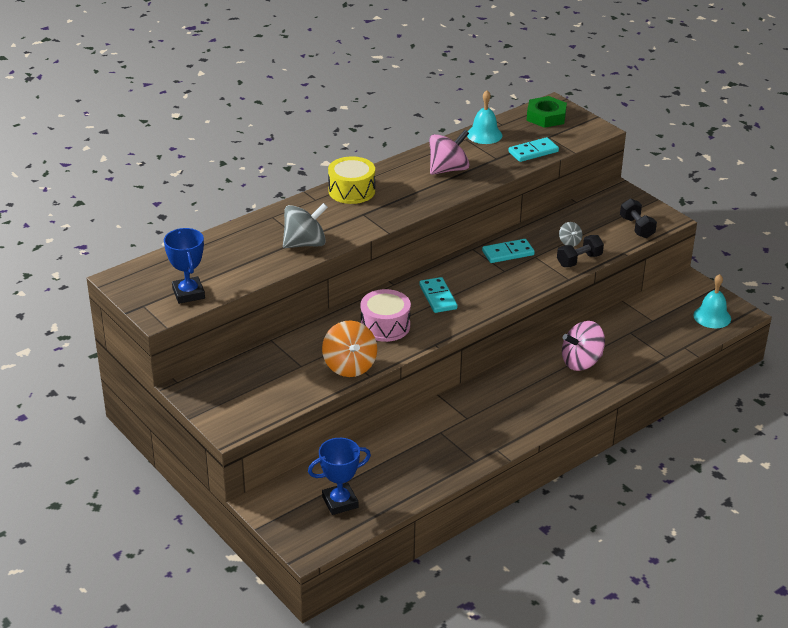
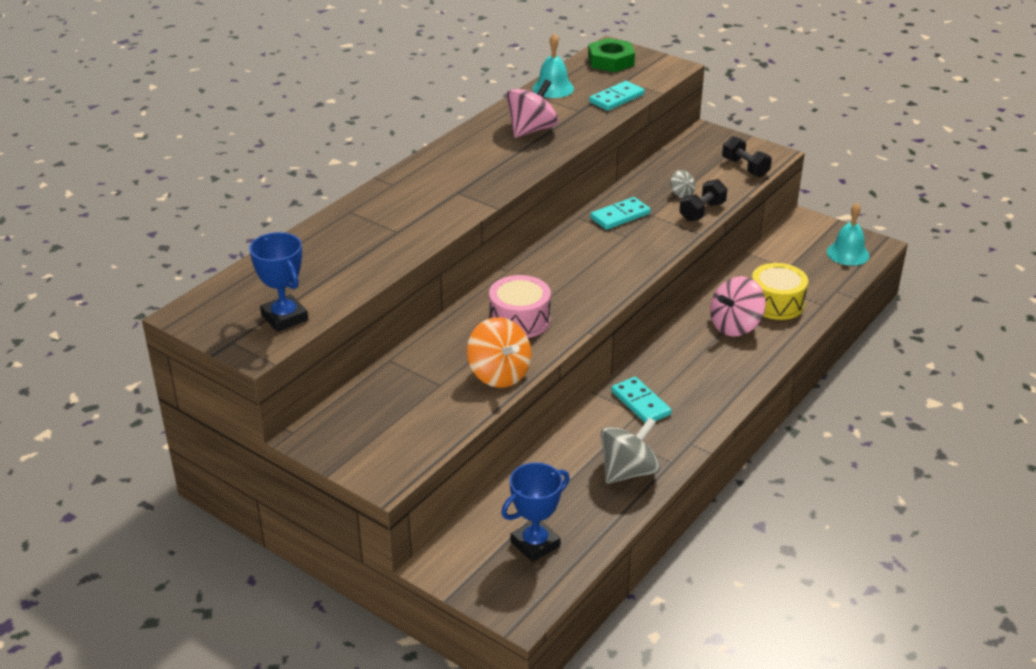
camera: 15 degrees left, 0 degrees up
grey spinning top [283,203,328,248] -> grey spinning top moved to [601,417,660,484]
yellow drum [328,156,375,204] -> yellow drum moved to [752,263,808,320]
turquoise domino [419,277,458,313] -> turquoise domino moved to [611,377,672,423]

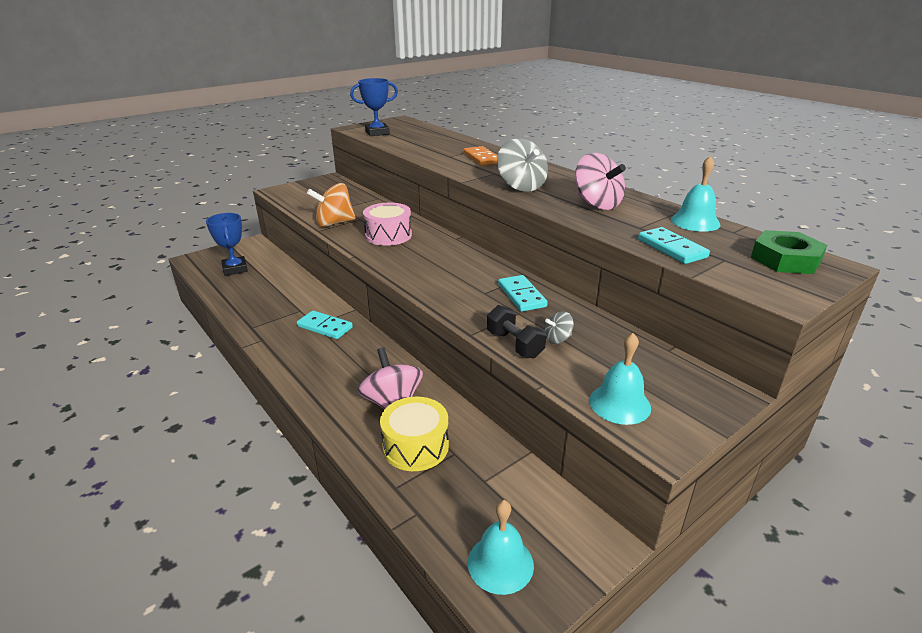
camera: 105 degrees right, 5 degrees down
grey spinning top [601,417,660,484] -> grey spinning top moved to [497,139,548,192]
turquoise domino [611,377,672,423] -> turquoise domino turned 45 degrees clockwise [297,310,353,339]
black dumbbell [722,136,772,177] -> turquoise bell [589,333,651,425]
none -> orange domino [463,146,498,166]

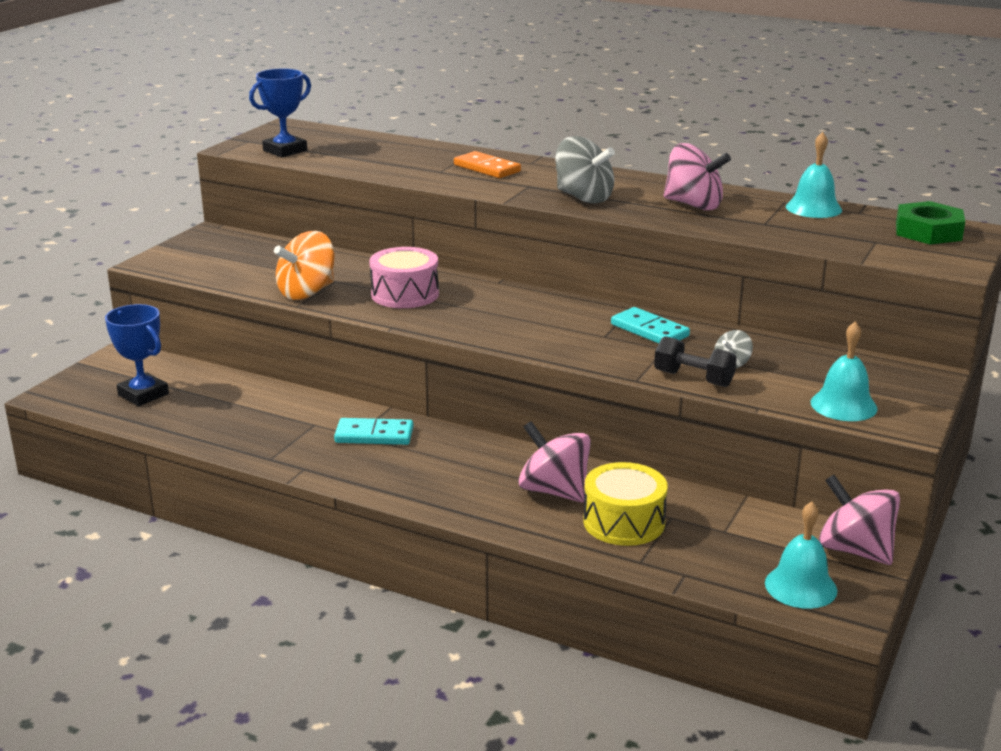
camera: 25 degrees left, 5 degrees down
turquoise domino [638,227,710,264] -> none
none -> pink spinning top [819,475,900,565]

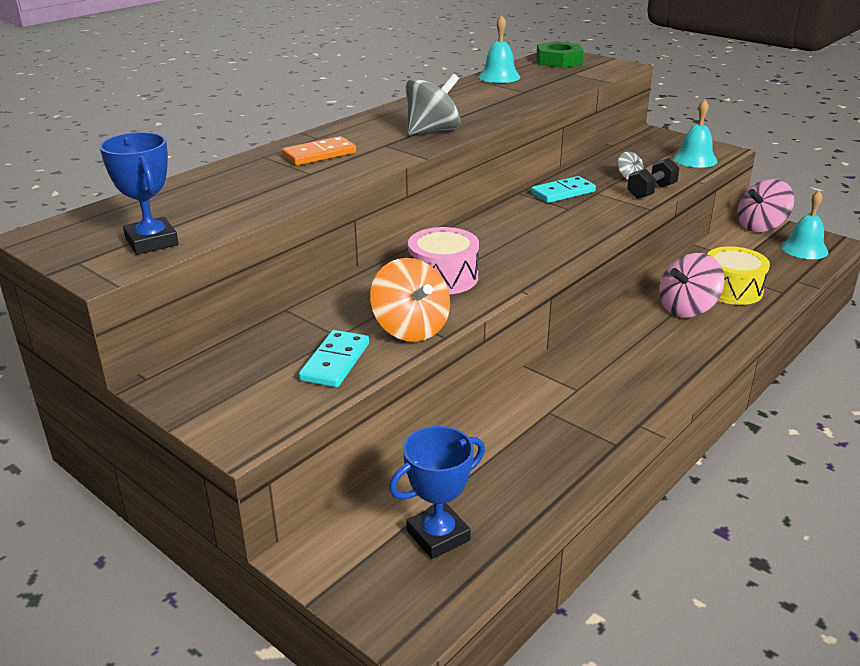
camera: 75 degrees left, 5 degrees up
turquoise domino [334,418,413,445] -> turquoise domino moved to [299,330,369,387]
pink spinning top [663,143,731,210] -> none

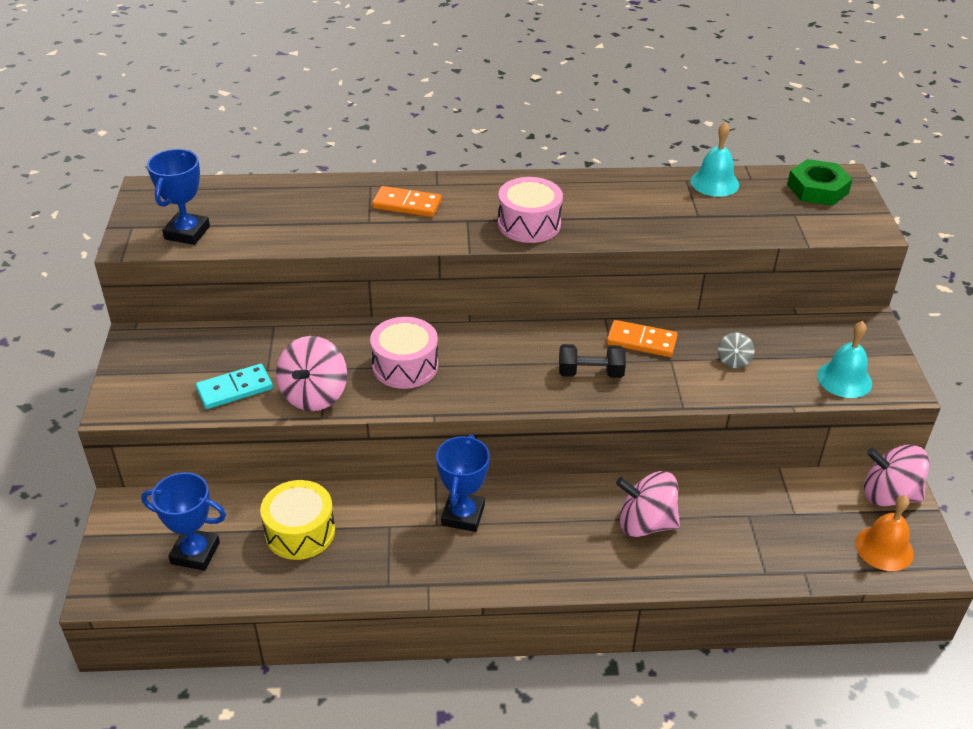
camera: 45 degrees right, 10 degrees up
orange spinning top [370,258,450,342] -> pink spinning top [276,336,347,411]
grey spinning top [406,74,461,135] -> pink drum [498,177,563,243]
turquoise domino [531,176,596,203] -> orange domino [607,320,678,357]
black dumbbell [627,158,679,199] -> black dumbbell moved to [559,344,626,378]
yellow drum [707,246,770,305] -> yellow drum moved to [260,480,335,560]
turquoise bell [781,191,828,259] -> orange bell [855,495,914,571]
none -> blue trophy [436,434,490,532]

